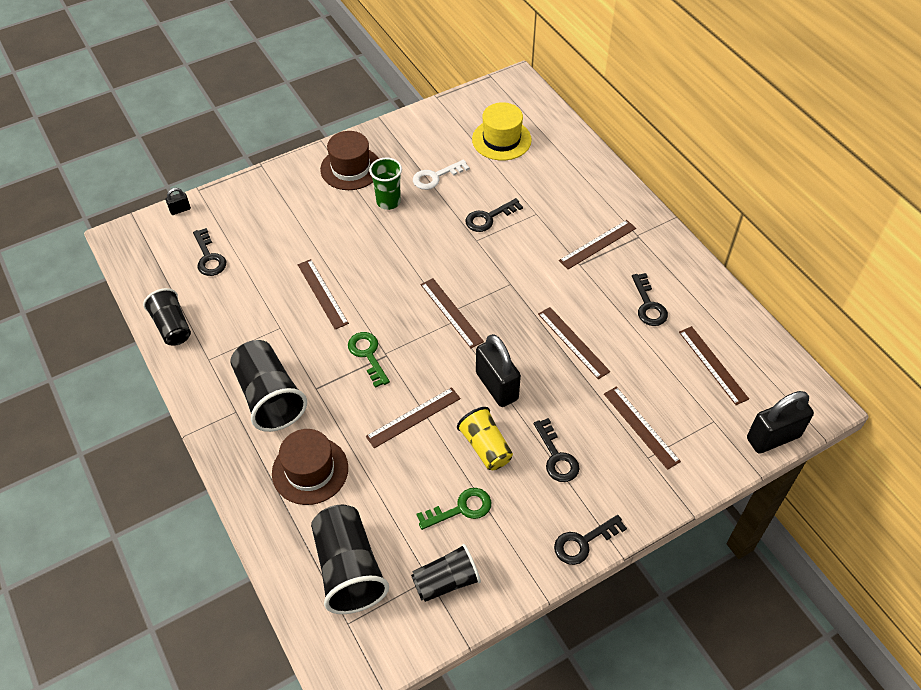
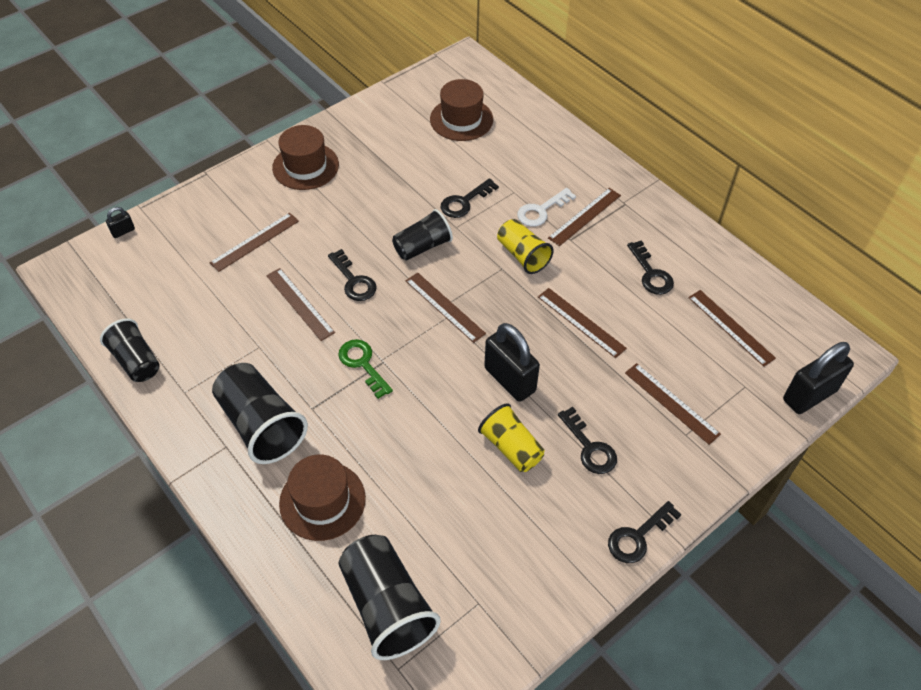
camera: 10 degrees left, 0 degrees up
black key [193,228,226,276] -> black key moved to [328,249,377,301]
brown ruler [366,387,461,448] -> brown ruler moved to [209,213,299,272]
green cup [369,157,402,210] -> none
black cup [411,544,481,602] -> black cup moved to [392,209,453,261]
white key [413,159,470,190] -> white key moved to [517,188,576,227]
green key [417,488,491,530] -> none
yellow hat [472,102,532,161] -> brown hat [430,79,493,141]
none -> yellow cup [497,219,554,274]

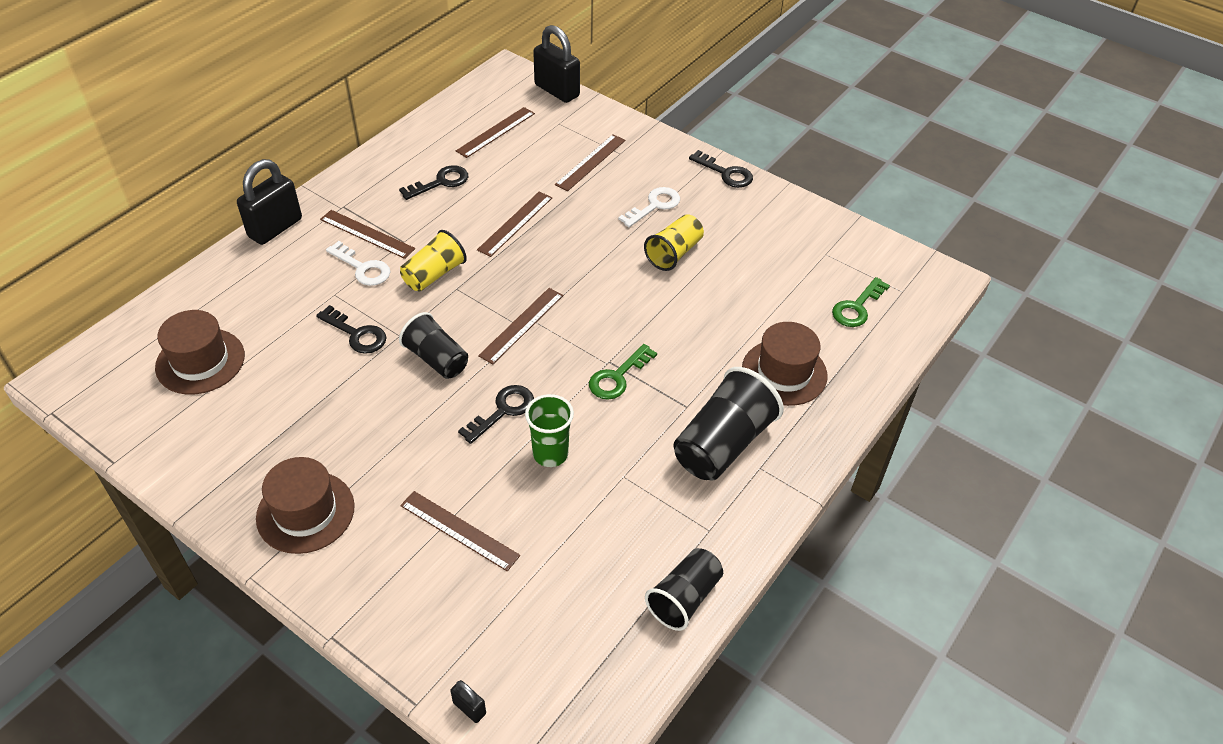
camera: 105 degrees left, 5 degrees down
brown ruler [266,268,335,341] -> green cup [525,394,574,467]
black cup [339,535,441,660] -> green key [832,277,890,327]
black padlock [484,323,540,402] -> black padlock moved to [237,159,302,245]
black key [558,407,617,474] -> white key [618,187,680,227]

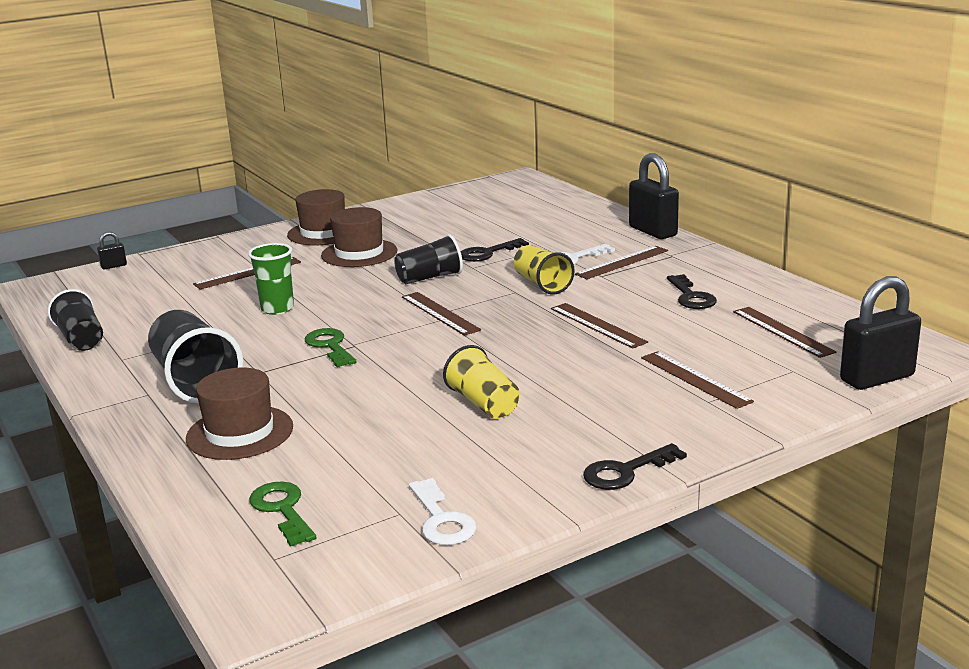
camera: 115 degrees right, 25 degrees down
brown hat [155,310,245,395] -> brown hat moved to [321,207,398,267]
black key [458,385,534,444] -> none
white key [618,187,680,227] -> white key moved to [409,478,476,545]

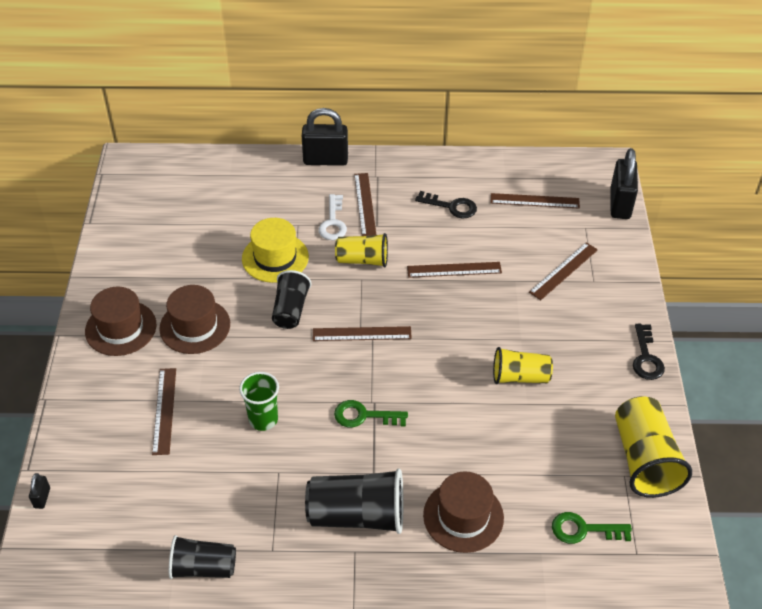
camera: 60 degrees left, 25 degrees up
white key [409,478,476,545] -> yellow cup [615,396,692,498]
black key [461,238,529,262] -> yellow hat [242,218,309,283]
brown ruler [641,351,754,409] -> brown ruler turned 45 degrees counterclockwise [529,242,598,300]

